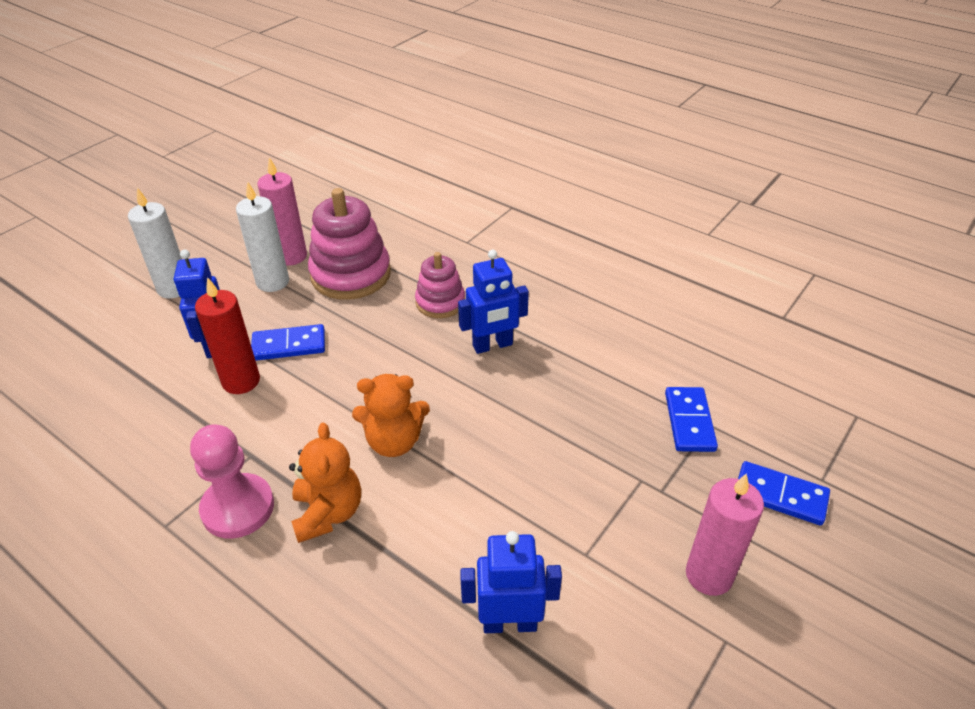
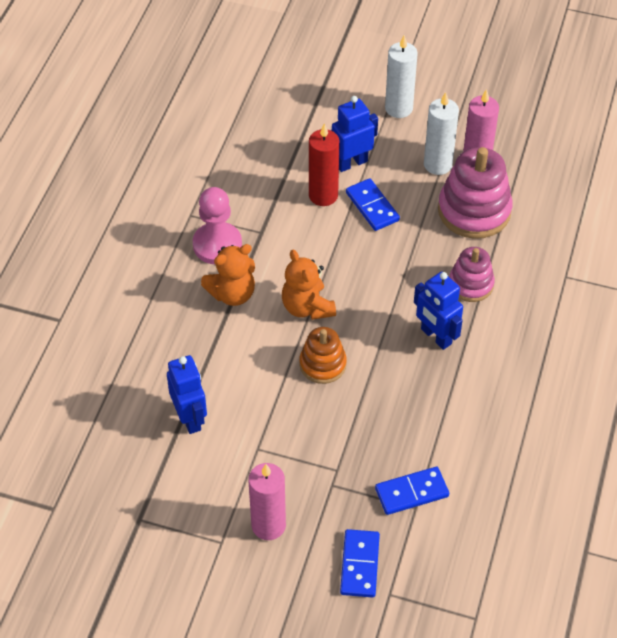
camera: 70 degrees right, 10 degrees up
none -> orange stacking toy [299,327,347,384]

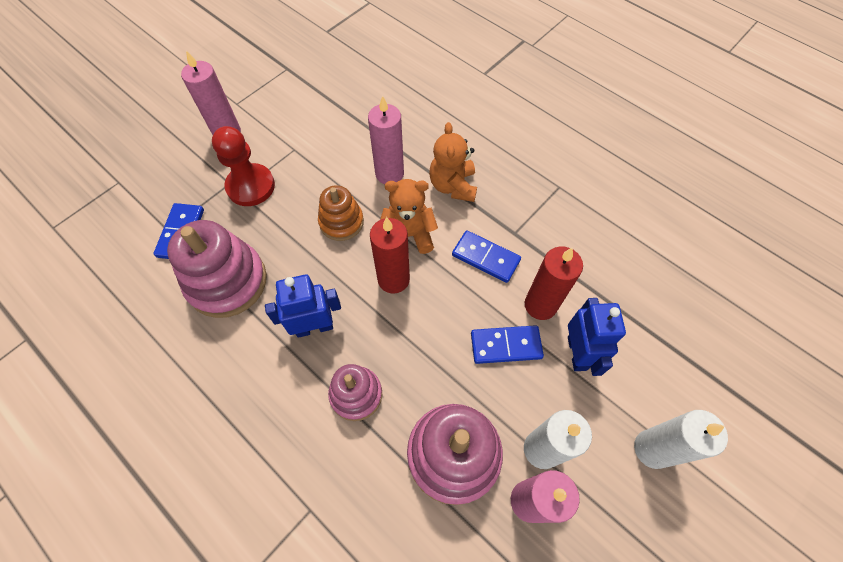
camera: 115 degrees right, 10 degrees up
blue robot [167,355,207,434] -> none
pink pawn [193,187,242,264] -> none
blue domino [340,529,380,598] -> blue domino moved to [452,230,521,283]
none -> pink stacking toy [167,220,267,318]
none -> red pawn [212,126,275,206]
none -> pink candle [368,96,404,184]
none -> red candle [370,217,410,294]

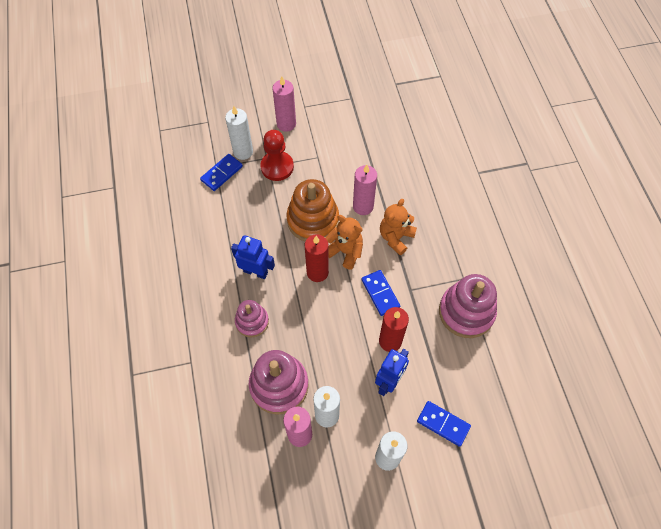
camera: 35 degrees right, 0 degrees up
pink stacking toy [167,220,267,318] -> pink stacking toy moved to [439,274,497,338]
orange stacking toy [318,185,364,241] -> orange stacking toy [286,179,339,241], size x1.68
blue domino [471,325,544,364] -> blue domino moved to [417,401,471,447]
none -> white candle [225,106,253,160]

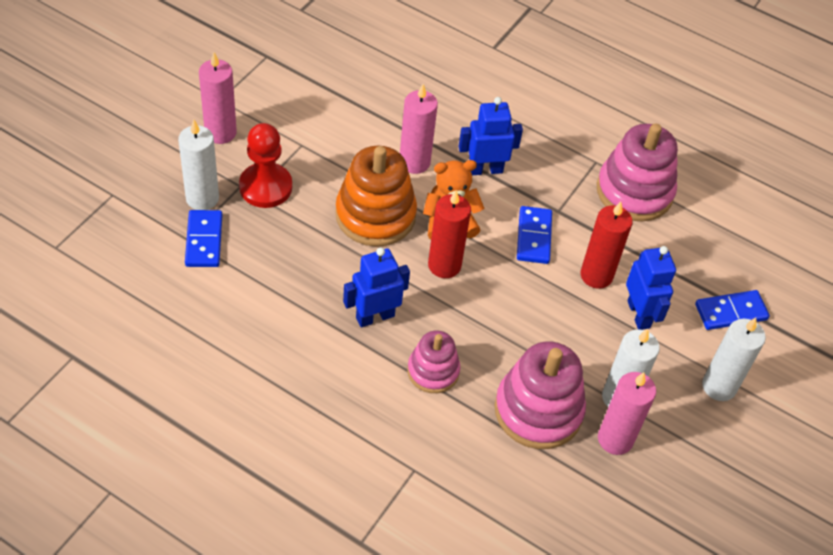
camera: 50 degrees left, 10 degrees down
blue domino [361,270,400,316] -> blue domino turned 75 degrees clockwise [517,206,552,264]
orange teddy bear [380,199,417,255] -> blue robot [458,97,523,175]

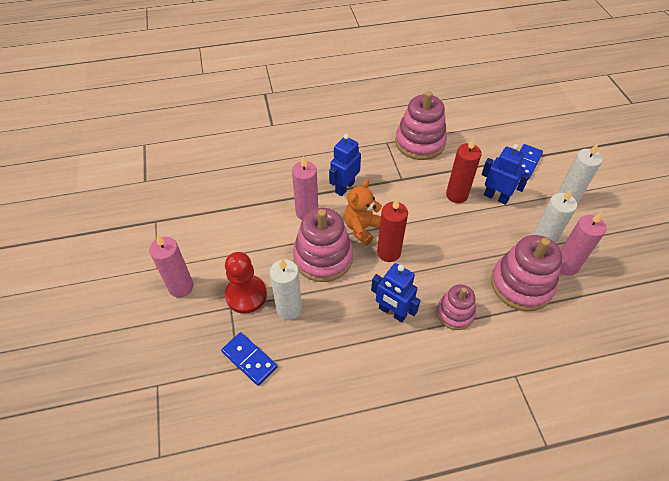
camera: 40 degrees left, 0 degrees up
white candle [178,120,219,210] -> white candle moved to [270,259,302,320]
orange stacking toy [335,146,417,247] -> pink stacking toy [293,208,353,282]
blue robot [343,247,410,327] -> blue robot turned 75 degrees counterclockwise [371,263,421,322]
blue domino [517,206,552,264] -> none

